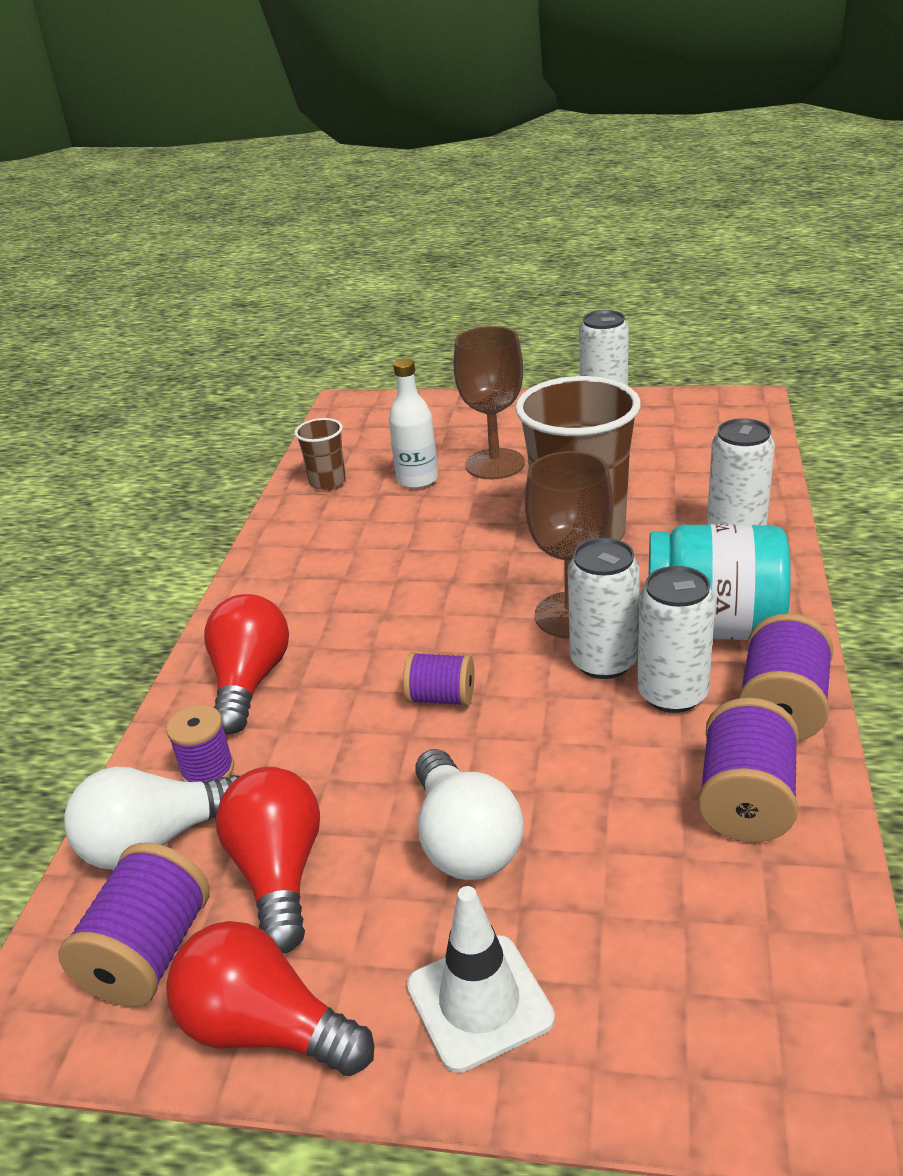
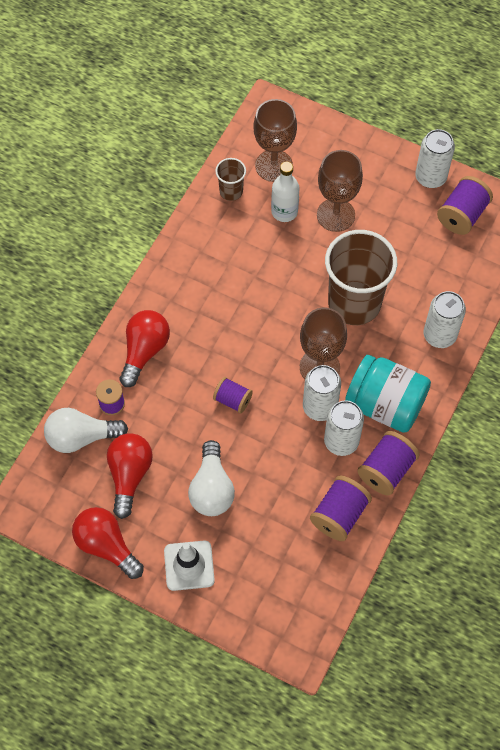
camera: 15 degrees right, 30 degrees up
purple spool [58,843,210,1007] -> purple spool moved to [437,176,493,235]
none -> brown goblet [254,99,297,182]

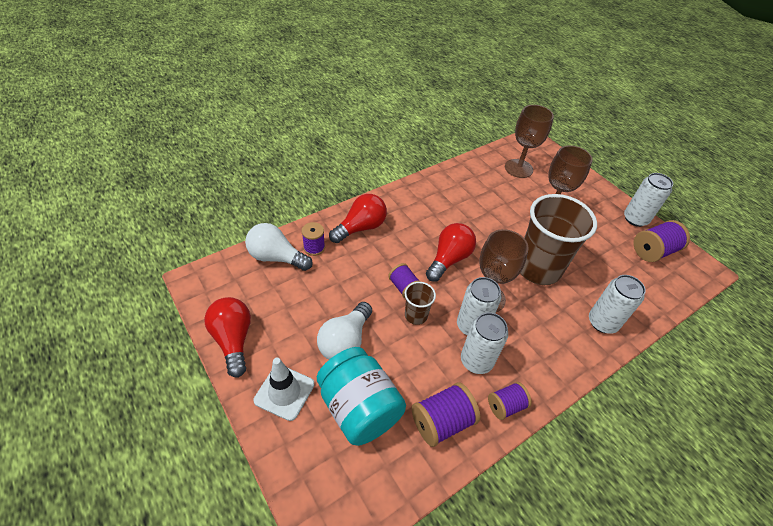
camera: 25 degrees right, 15 degrees down
red light bulb [107,433,153,519] -> red light bulb moved to [426,223,476,282]
brown cup [215,158,246,201] -> brown cup moved to [405,282,436,325]
white bottle [271,162,299,222] -> none
turquoise jar [345,355,431,433] -> turquoise jar moved to [317,347,406,446]
purple spool [357,431,420,495] -> purple spool [488,382,532,420], size x0.64

